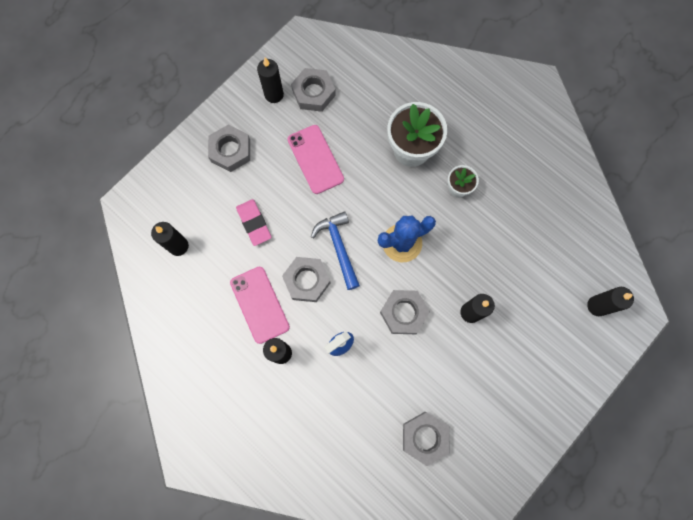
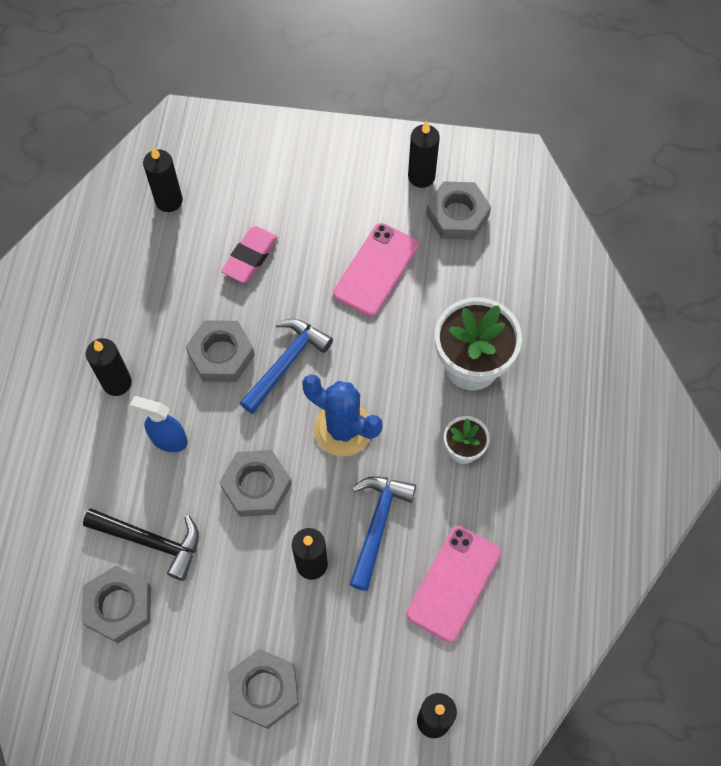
camera: 55 degrees right, 10 degrees down
grey nut [208,125,250,172] -> grey nut moved to [228,649,299,729]
pink phone [230,267,290,344] -> pink phone moved to [406,526,501,642]
none -> black hammer [83,509,199,581]
none -> blue hammer [349,476,416,591]

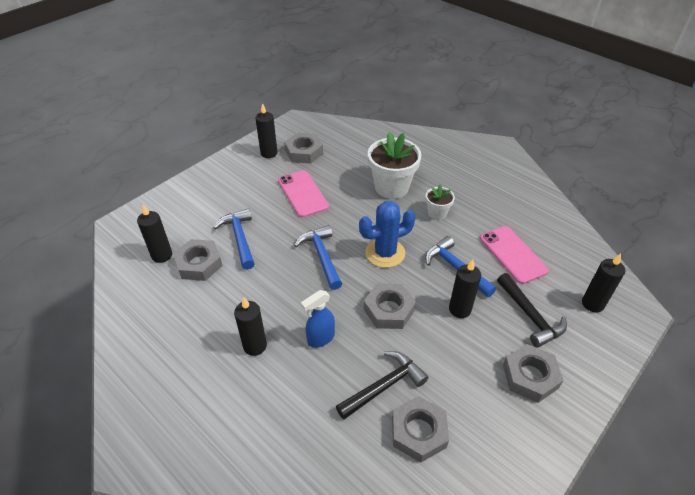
camera: 55 degrees left, 20 degrees down
grey nut [185,320,255,382] -> grey nut moved to [173,239,223,281]
pink eraser [221,226,278,283] -> blue hammer [213,209,255,270]
none -> black hammer [497,273,567,348]

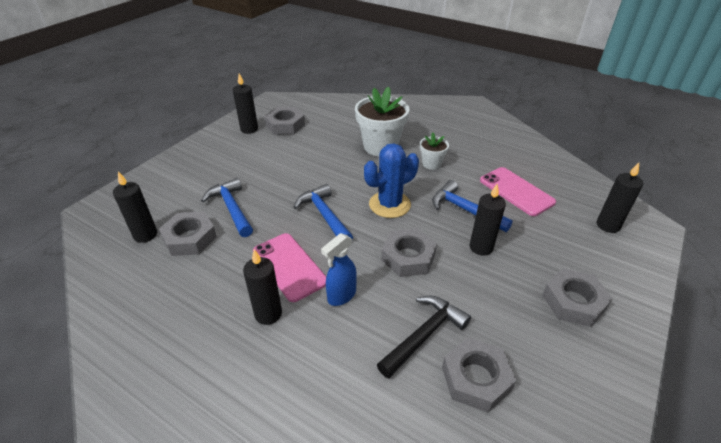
camera: 10 degrees left, 5 degrees down
pink phone [278,170,329,218] -> pink phone moved to [253,233,326,302]
black hammer [497,273,567,348] -> none

